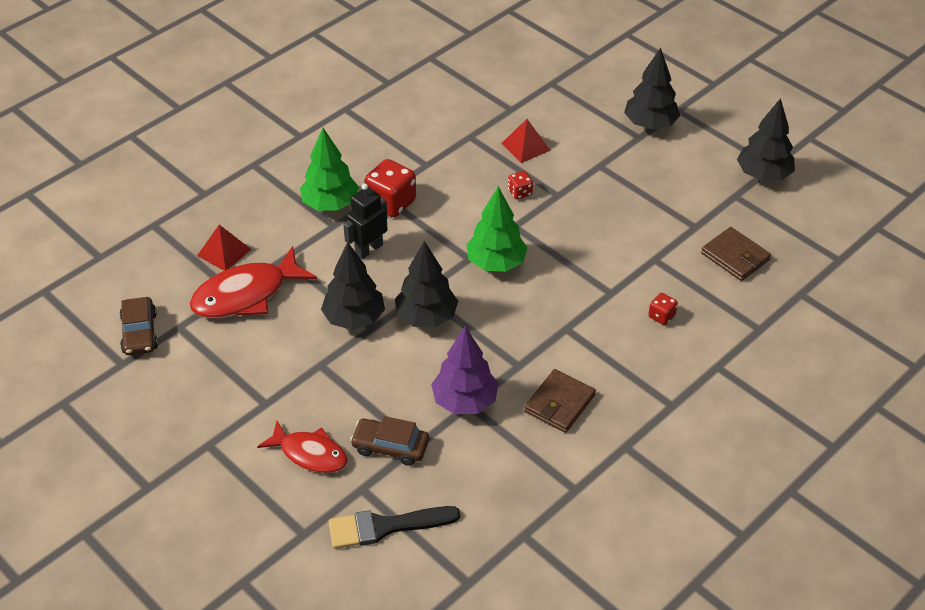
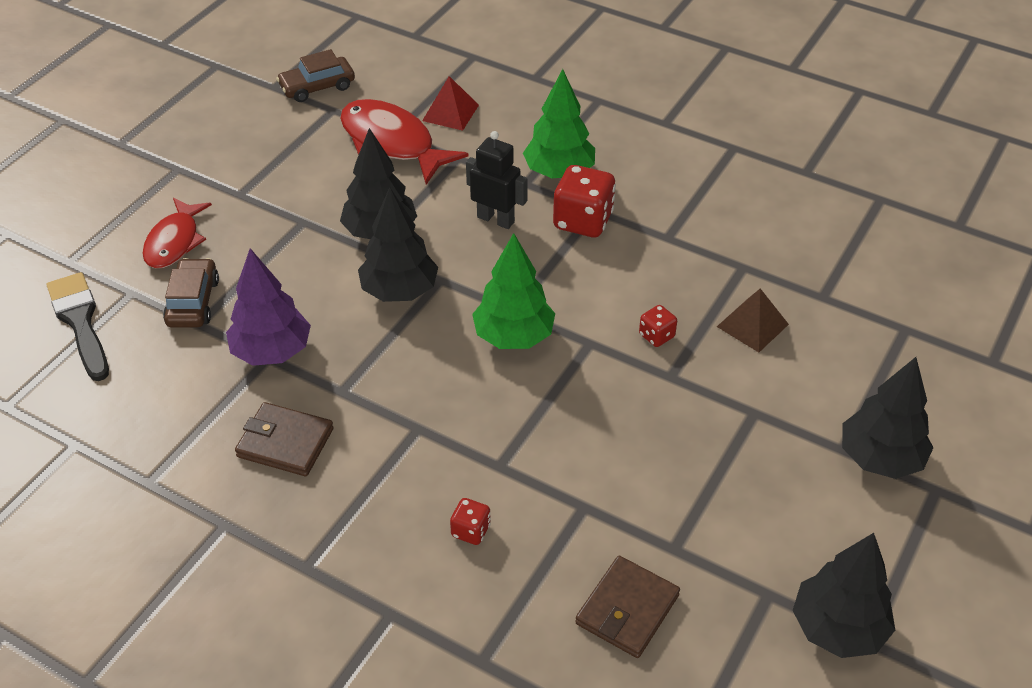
camera: 75 degrees right, 0 degrees up
red pyramid [502,119,551,163] -> brown pyramid [717,288,789,352]

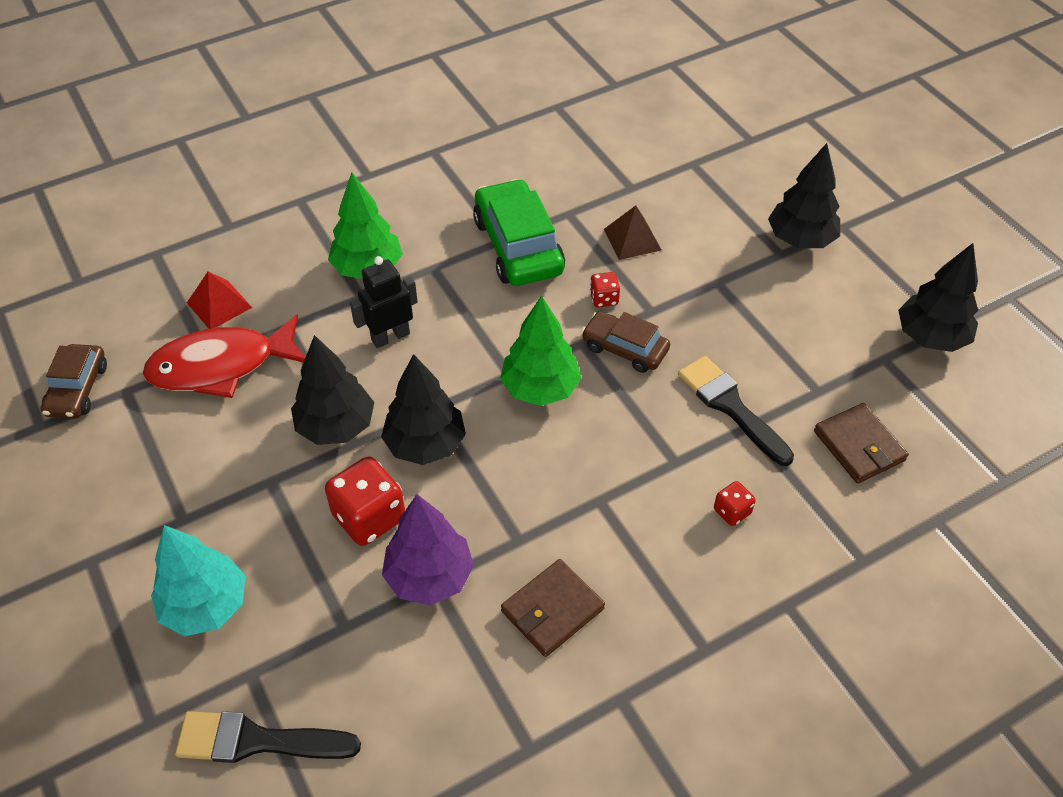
camera: 60 degrees left, 5 degrees up
red fish [142,198,212,269] -> turquoise tree [151,525,246,636]
brown car [163,258,219,327] -> brown car moved to [582,311,670,373]
red dice [553,165,616,237] -> red dice moved to [325,457,405,546]
none -> green car [473,179,565,286]
none -> black brush [678,356,794,466]

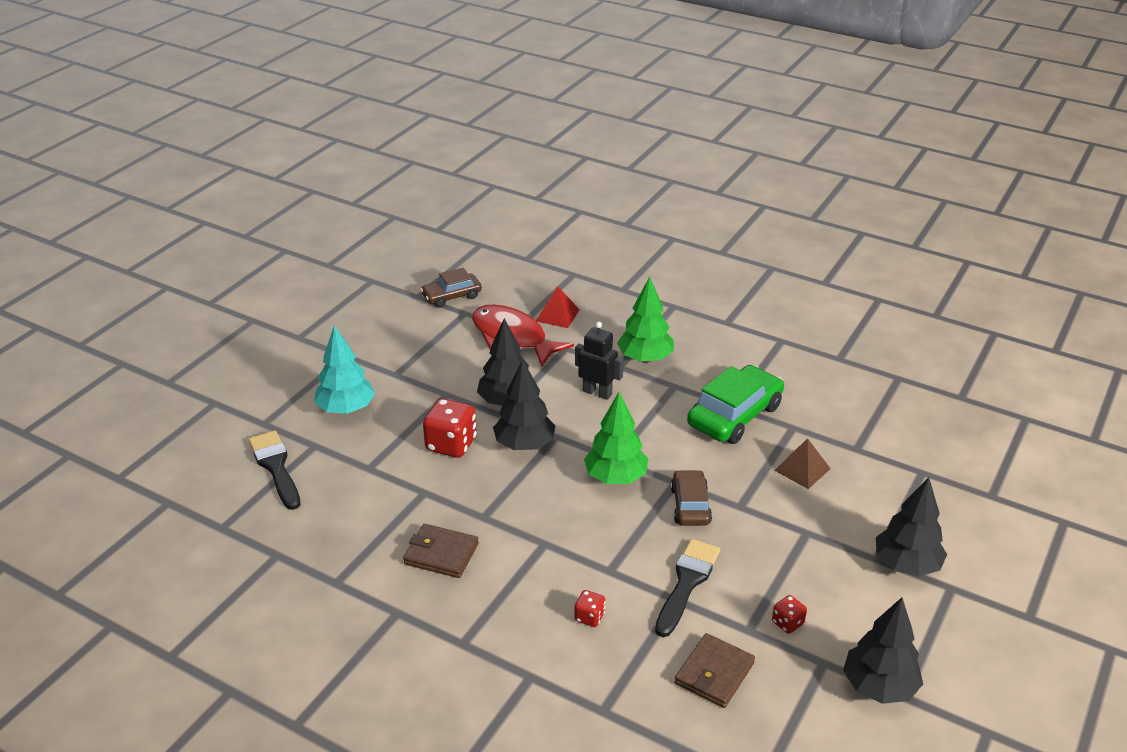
camera: 60 degrees right, 15 degrees down
purple tree [382,494,474,605] -> none
red dice [590,272,620,307] -> red dice moved to [772,595,807,634]

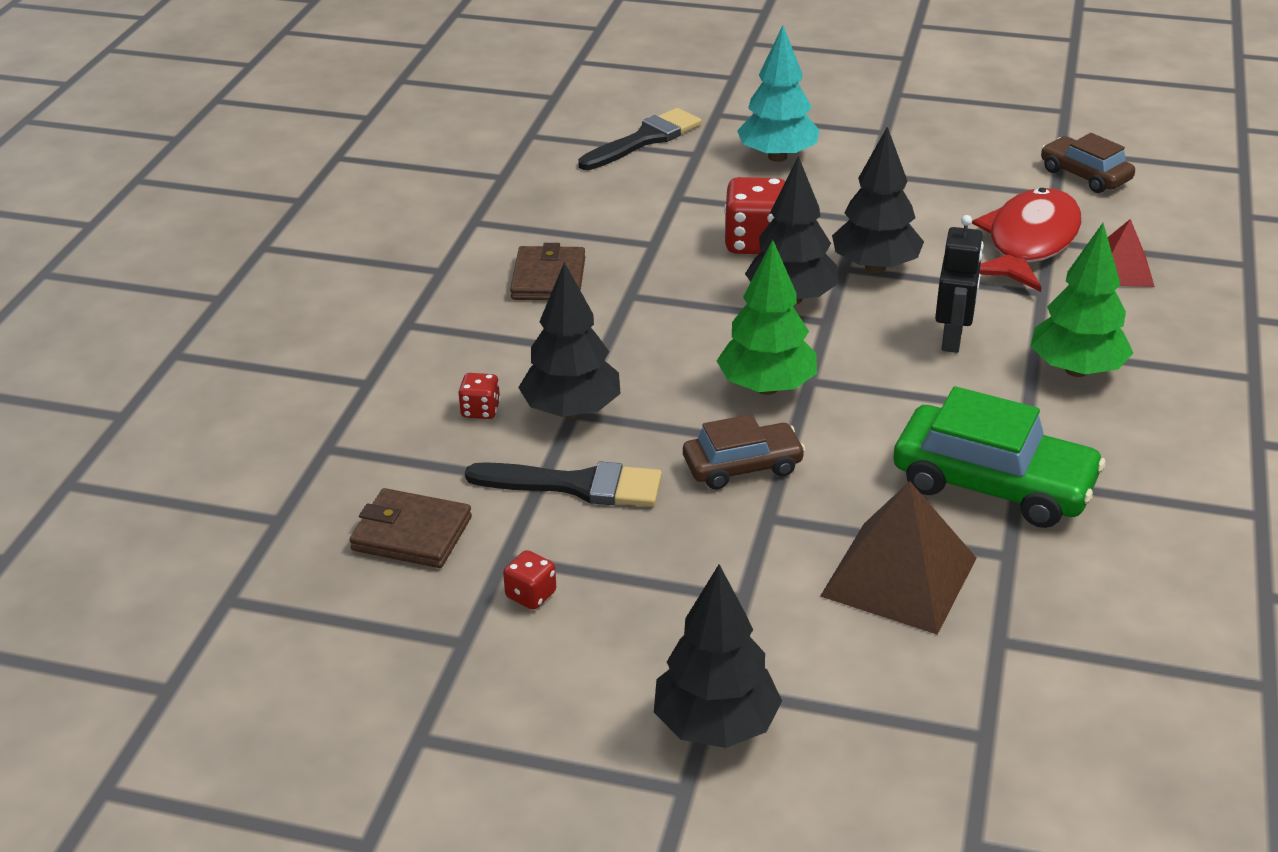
camera: 75 degrees right, 0 degrees up
brown pyramid [774,438,831,489] -> brown pyramid [820,481,977,635], size x1.66
black tree [843,597,923,704] -> black tree moved to [518,262,621,418]

